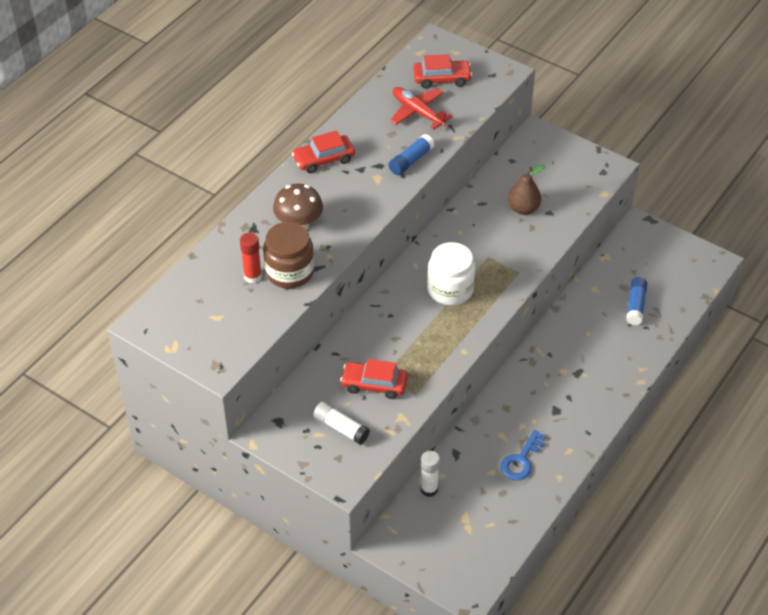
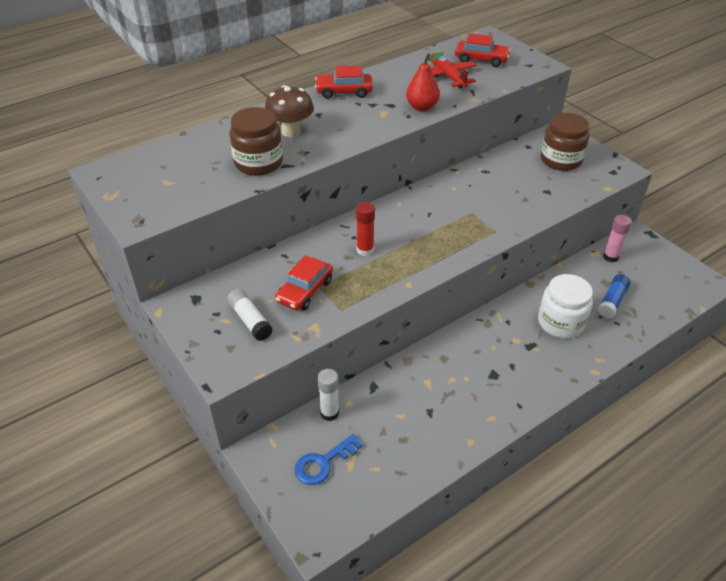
camera: 20 degrees right, 5 degrees down
red glue stick [240,232,262,283] -> red glue stick moved to [356,202,375,256]
red car [340,359,408,399] -> red car turned 90 degrees counterclockwise [275,255,333,311]
blue glue stick [388,134,435,175] -> red pear [406,52,444,111]
white jar [427,242,475,305] -> white jar moved to [538,274,593,338]
blue key [501,430,546,480] -> blue key moved to [295,434,363,485]
brown pear [508,165,545,215] -> none
none -> brown jar [541,113,589,171]
none -> pink glue stick [603,215,632,263]

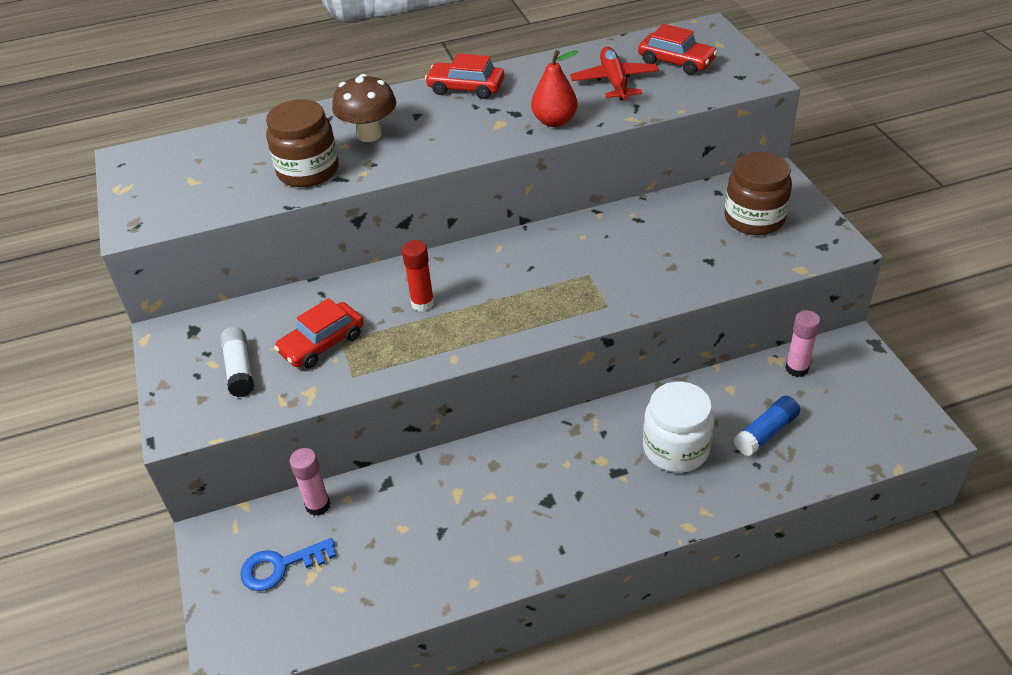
camera: 20 degrees right, 0 degrees up
white glue stick [317,369,339,421] -> pink glue stick [289,448,330,516]

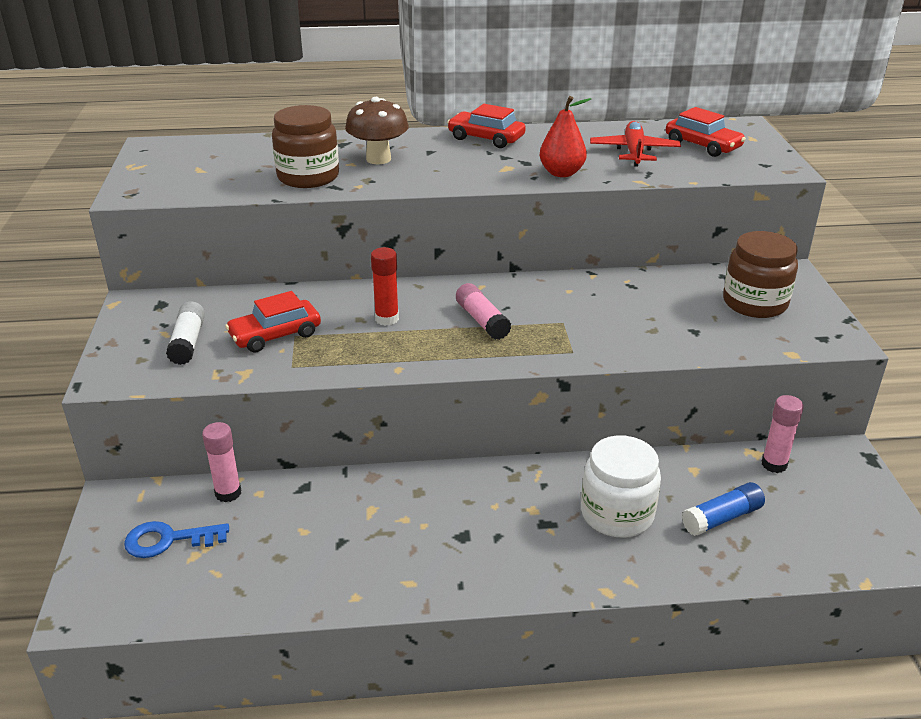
camera: 10 degrees right, 10 degrees down
none -> pink glue stick [456,283,511,340]

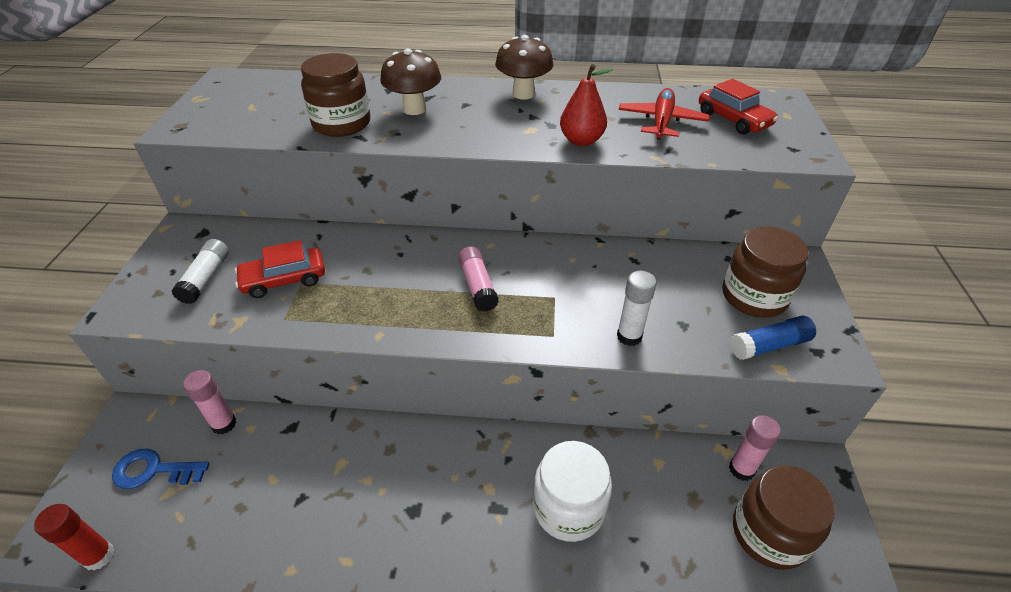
camera: 10 degrees right, 10 degrees up
red glue stick [371,247,399,326] -> red glue stick moved to [34,504,115,571]
red car [447,104,526,148] -> brown mushroom [495,35,554,99]
blue glue stick [682,482,765,536] -> blue glue stick moved to [730,316,816,360]
none -> white glue stick [617,271,657,346]
none -> brown jar [733,465,835,570]

